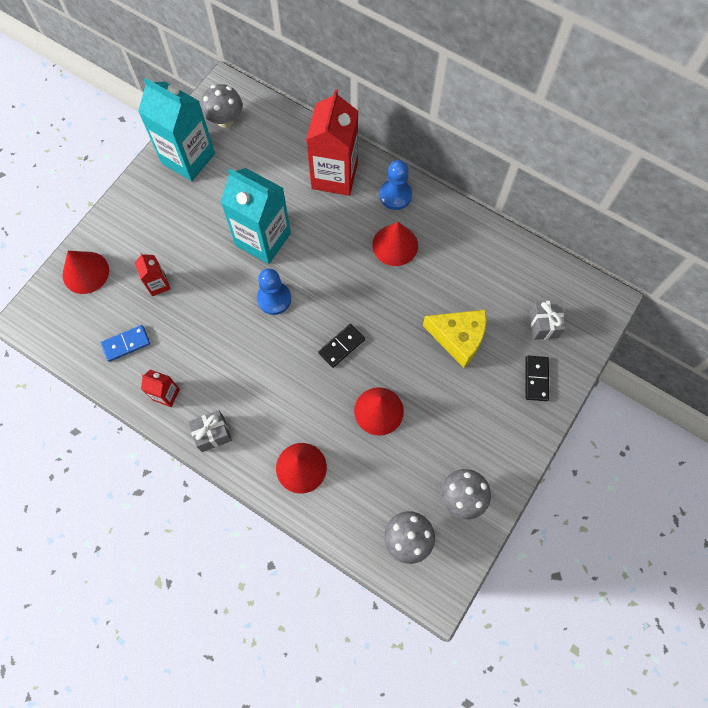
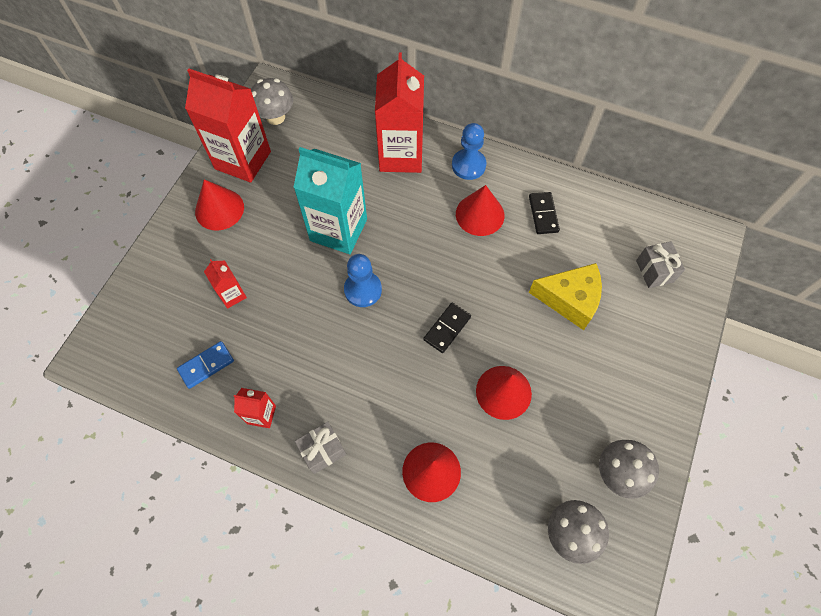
camera: 10 degrees left, 5 degrees down
red cone [63,251,109,294] -> red cone moved to [195,179,244,231]
turquoise carton [138,78,215,181] -> red carton [185,69,271,183]
black domino [526,356,549,401] -> black domino moved to [529,192,560,234]

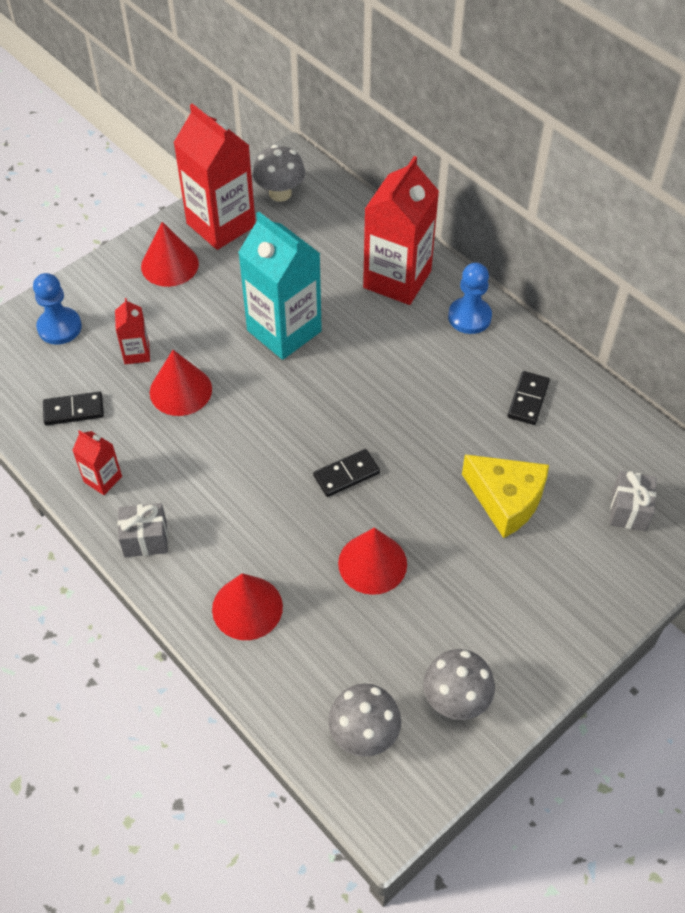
camera: 25 degrees right, 10 degrees down
blue domino [177,341,234,389] -> black domino [43,391,104,425]
blue pawn [344,254,382,307] -> blue pawn moved to [33,273,82,345]
red cone [456,185,504,236] -> red cone moved to [150,350,212,416]

